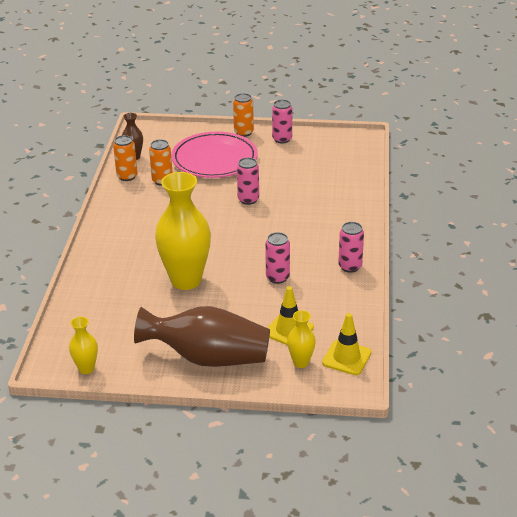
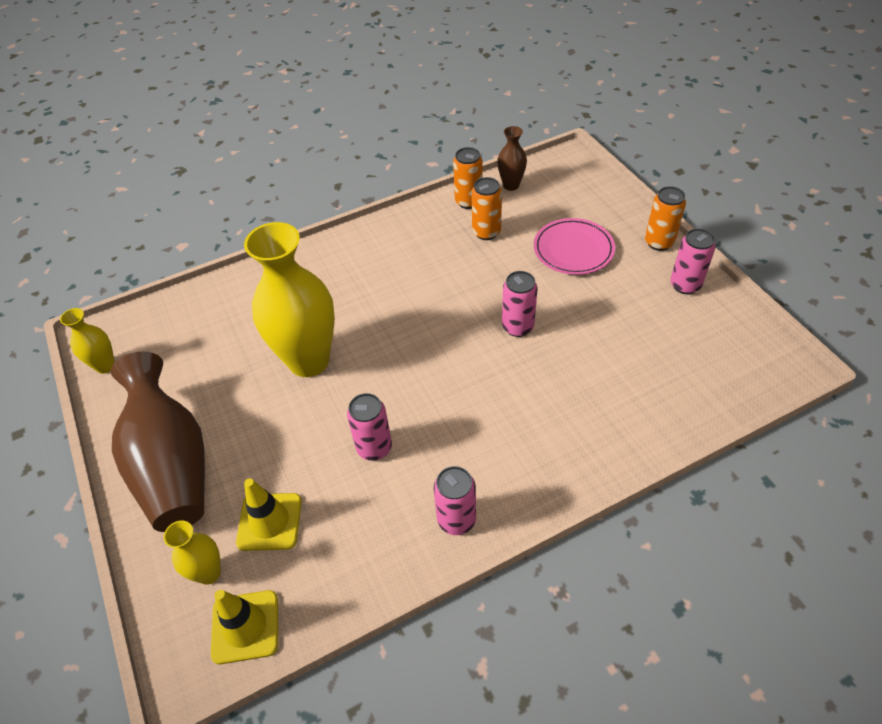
camera: 60 degrees right, 15 degrees up
pink plate [171,132,258,178] -> pink plate [534,218,615,275], size x0.64

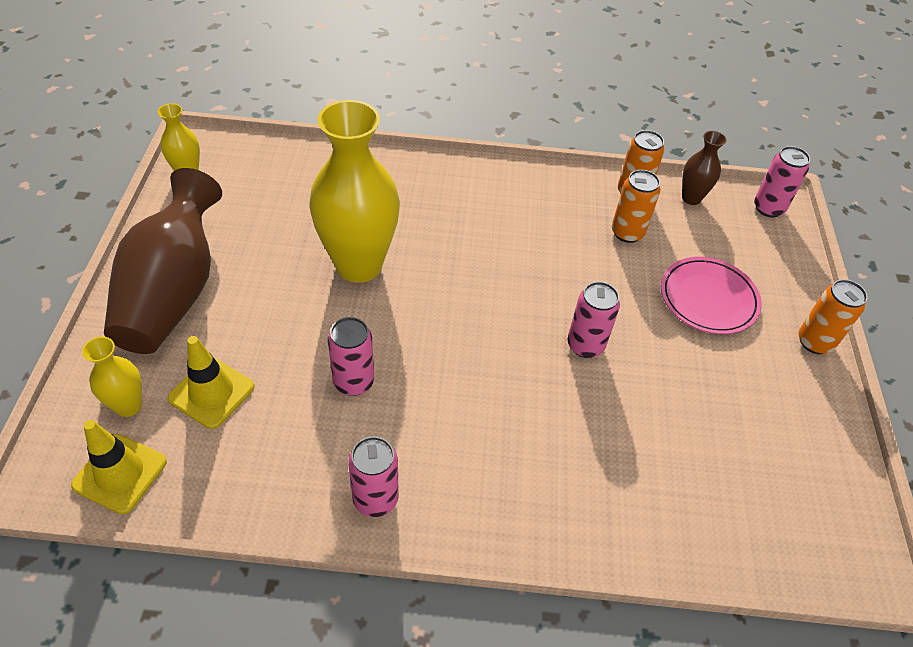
camera: 25 degrees right, 0 degrees up
pink can [670,228,716,294] -> pink can moved to [754,146,810,218]

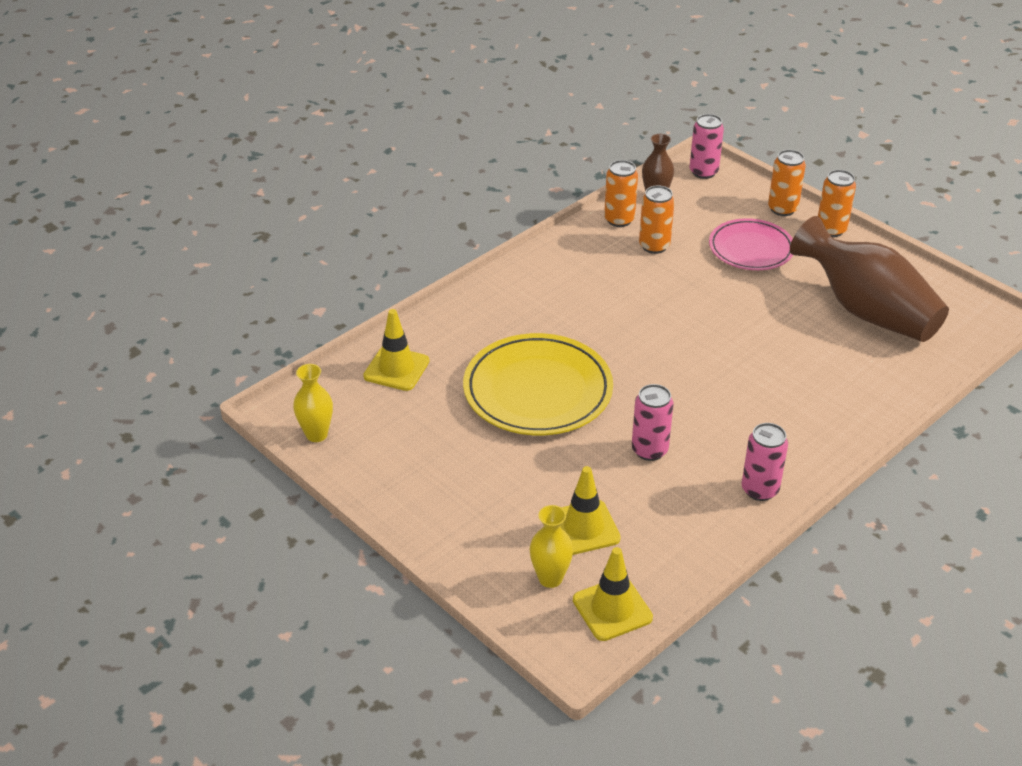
camera: 45 degrees left, 10 degrees down
brown vase [104,168,222,354] -> brown vase moved to [790,216,949,342]
yellow vase [309,100,400,283] -> yellow plate [463,333,613,435]
pink can [567,282,620,358] -> none
none -> yellow traffic cone [363,309,429,391]
none -> orange can [768,150,806,216]

